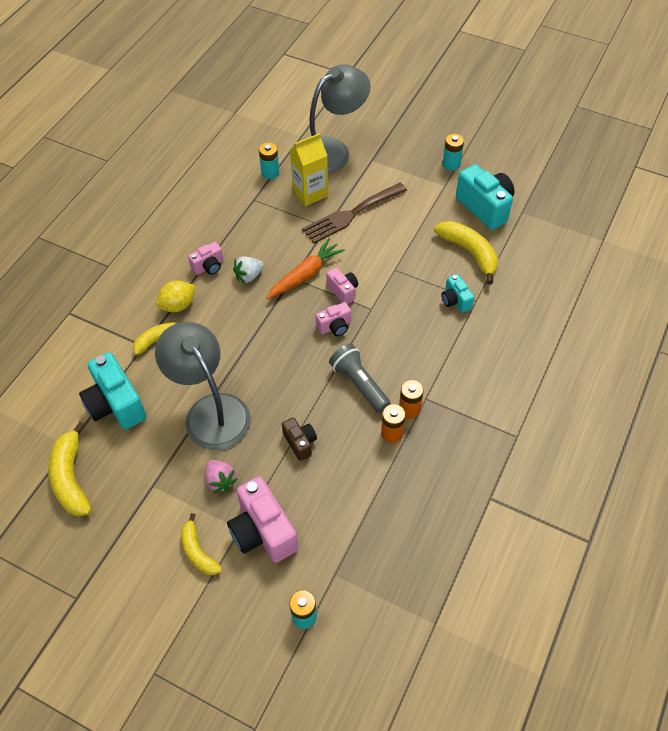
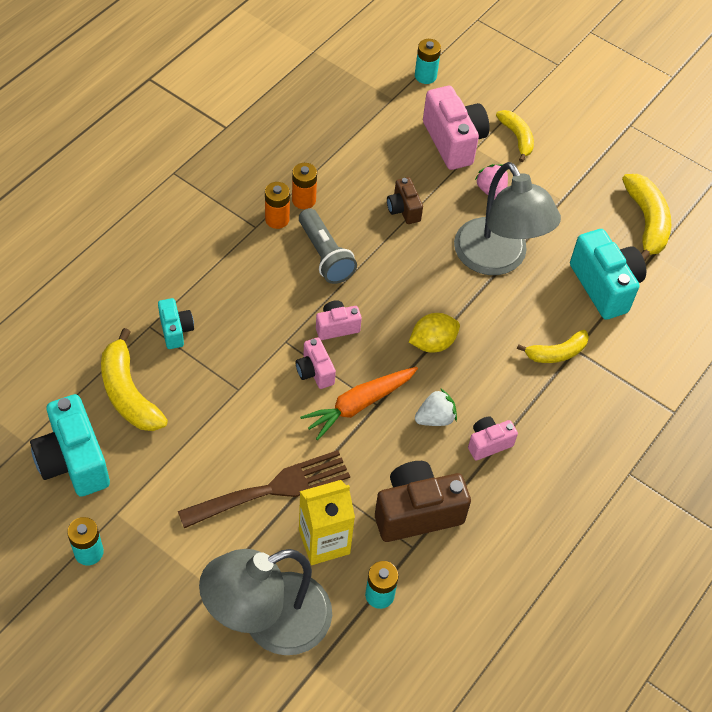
camera: 175 degrees left, 0 degrees up
yellow lemon [156,281,195,312] -> yellow lemon moved to [409,313,460,353]
none -> brown camera [375,461,471,542]

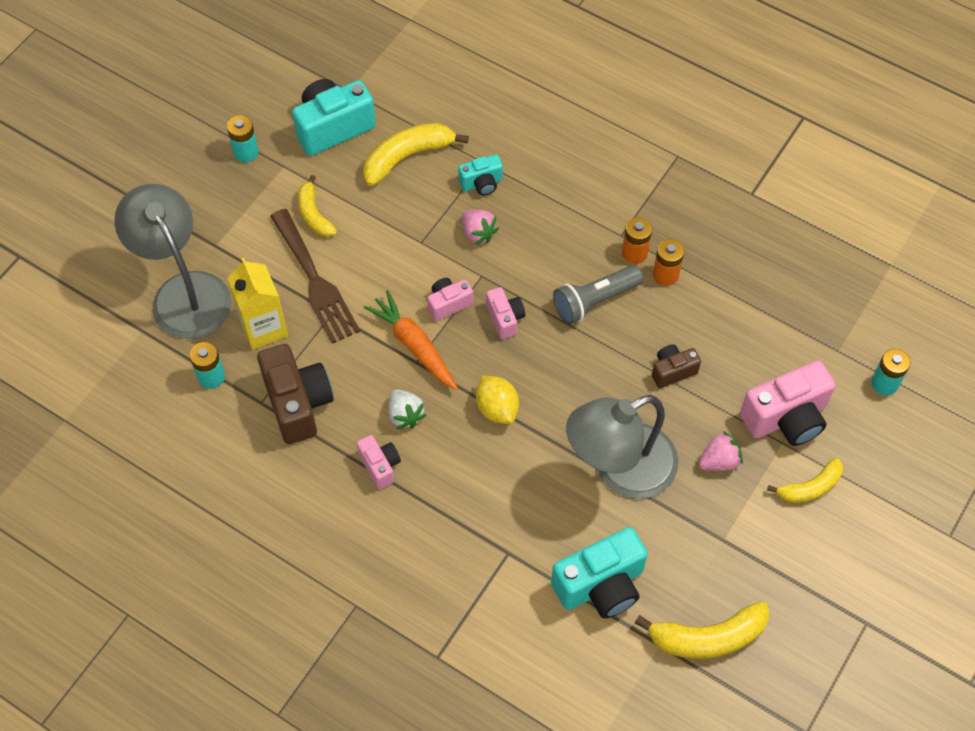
camera: 90 degrees right, 5 degrees up
yellow banana [517,330,589,363] -> yellow banana moved to [298,175,337,237]
none -> pink strawberry [462,210,499,245]

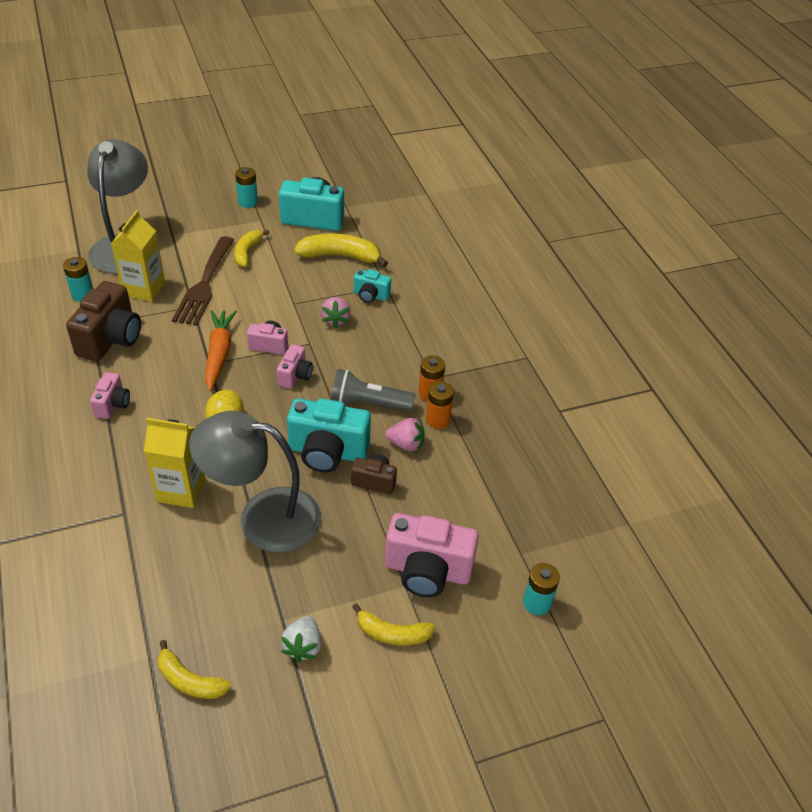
camera: 35 degrees right, 15 degrees down
white strawberry [389,389,426,429] -> white strawberry moved to [281,616,321,663]
turquoise camera [551,527,648,618] -> turquoise camera moved to [287,398,371,473]
yellow banana [635,601,769,658] -> yellow banana [158,640,231,699], size x0.64
pink strawberry [699,431,743,471] -> pink strawberry moved to [385,418,425,451]
none -> yellow carton [144,418,206,508]

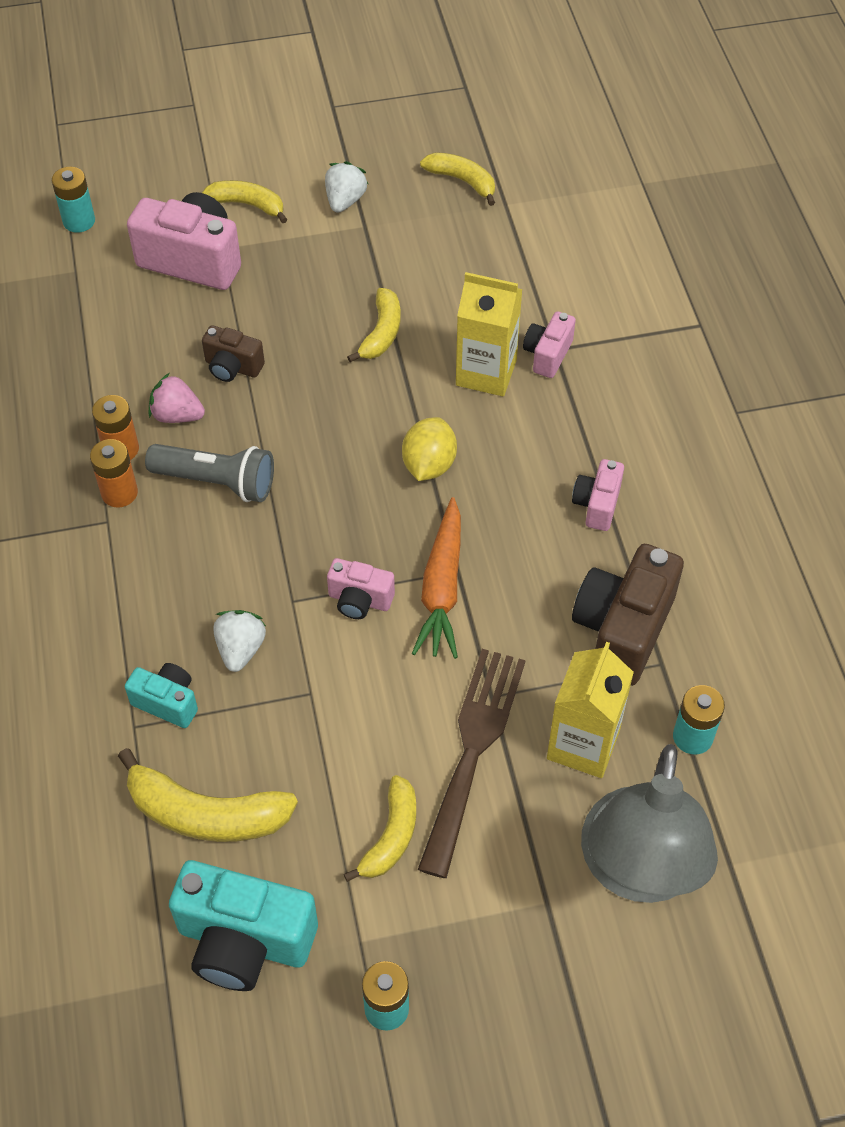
camera: 170 degrees left, 10 degrees up
grey lamp [189,411,321,553] -> yellow banana [347,288,401,362]
pink camera [277,344,313,389] -> pink camera moved to [523,311,576,378]
turquoise camera [287,398,371,473] -> none
pink strawberry [321,297,351,328] -> white strawberry [213,610,266,672]

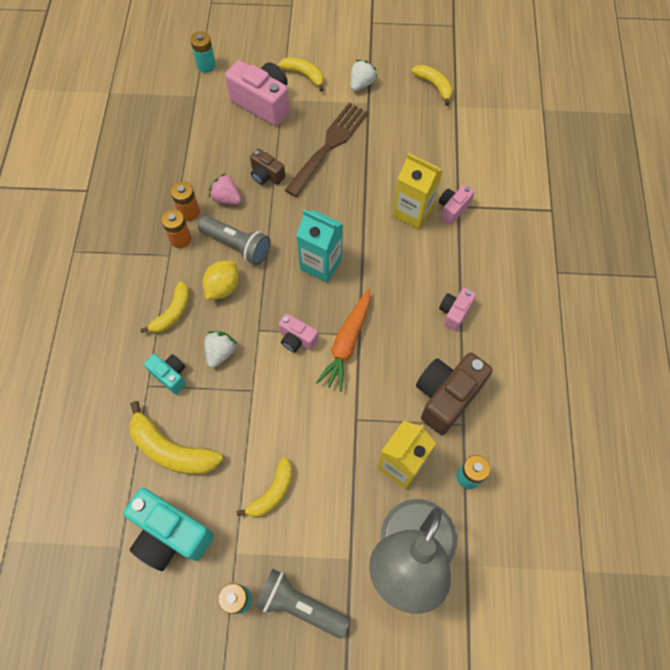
camera: 15 degrees right, 10 degrees up
yellow banana [347,288,401,362] -> yellow banana moved to [140,281,189,333]
yellow lemon [402,417,457,481] -> yellow lemon moved to [203,261,239,300]
brown fork [418,649,526,878] -> brown fork moved to [285,103,368,197]
none -> grey flashlight [255,569,350,638]
none -> turquoise carton [296,210,343,283]

